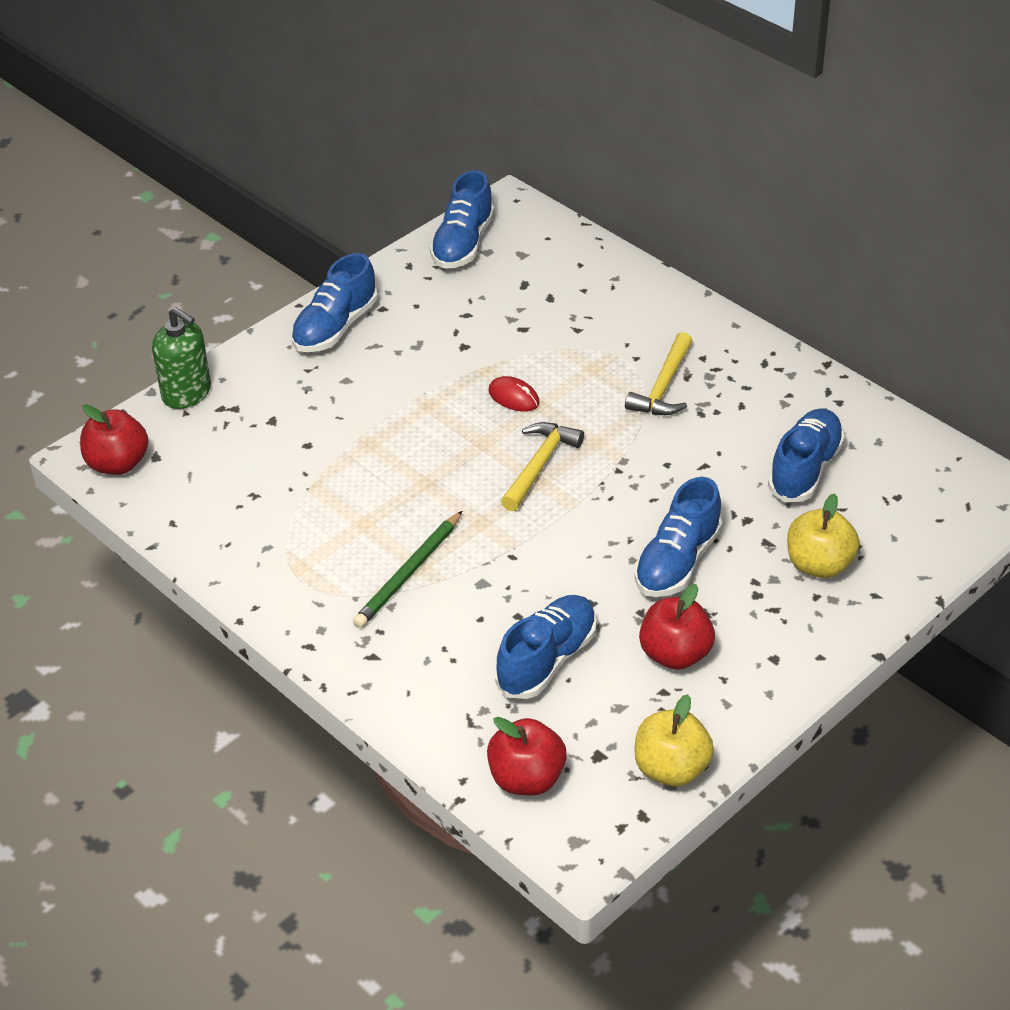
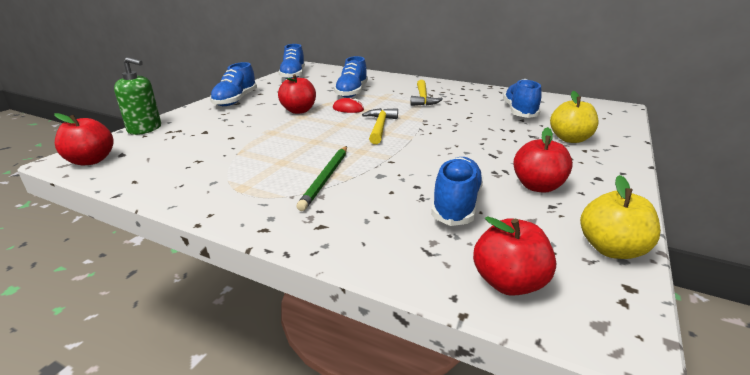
camera: 20 degrees left, 15 degrees down
blue shoe [634,477,723,597] -> blue shoe moved to [334,56,368,98]
none -> red apple [278,74,316,114]

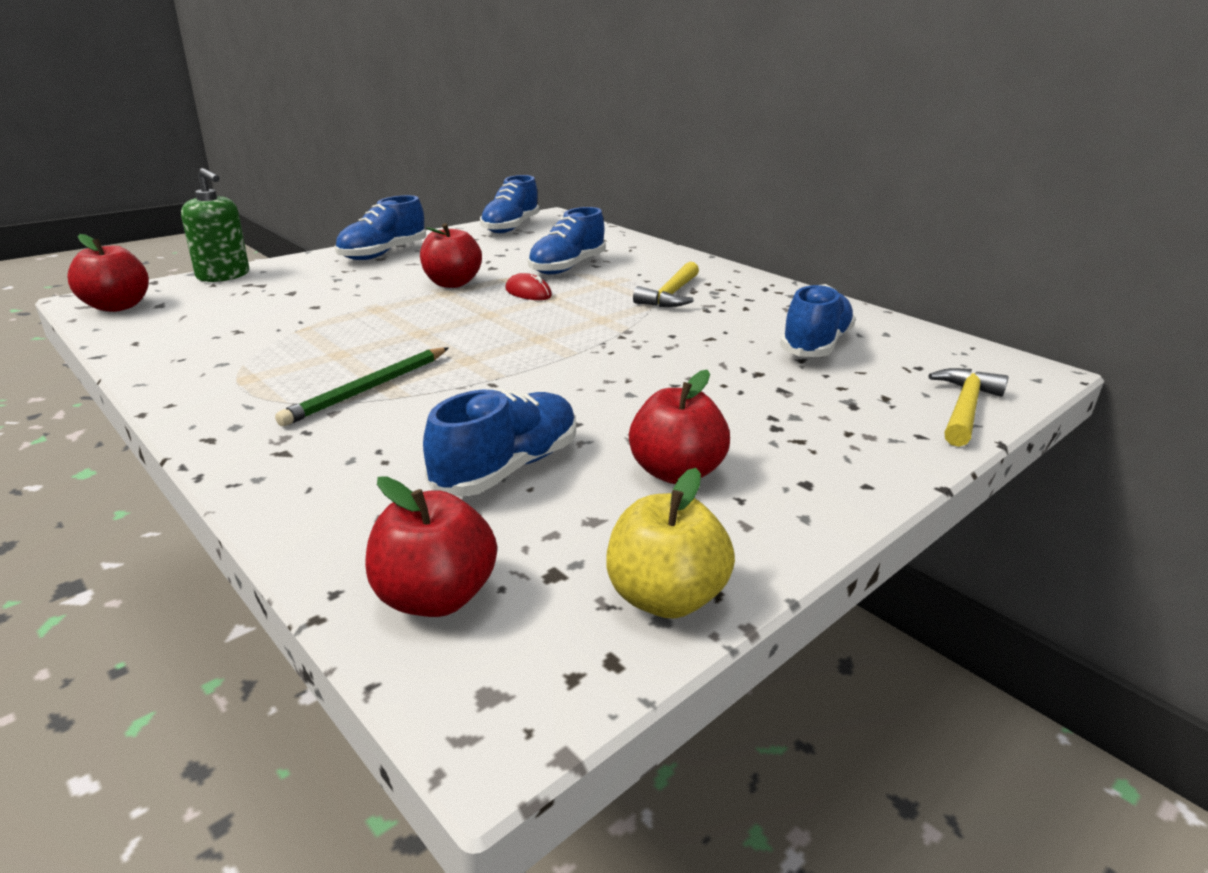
camera: 20 degrees right, 0 degrees up
yellow hammer [362,108,398,144] -> yellow hammer moved to [928,368,1009,447]
yellow apple [550,91,599,143] -> none

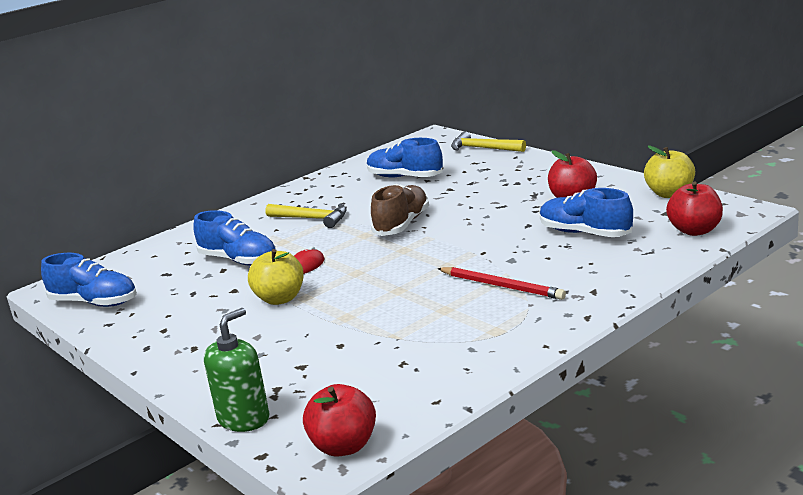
camera: 85 degrees left, 5 degrees down
green pencil [275,348,448,426] -> red pencil [437,267,566,300]
blue shoe [335,195,426,260] -> none
red apple [420,223,482,288] -> yellow apple [248,249,304,305]
none -> brown shoe [371,184,429,236]

